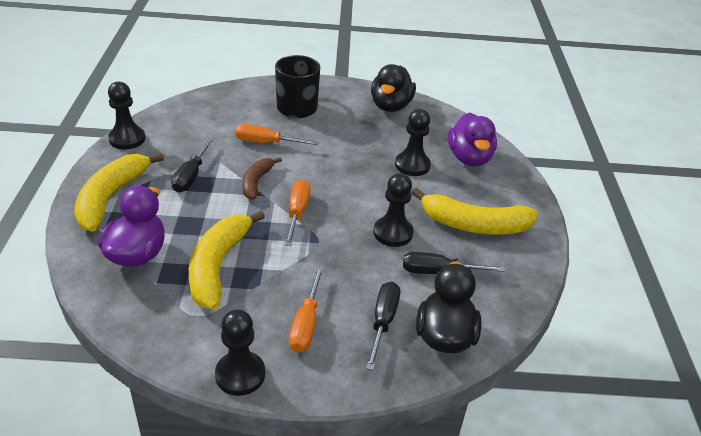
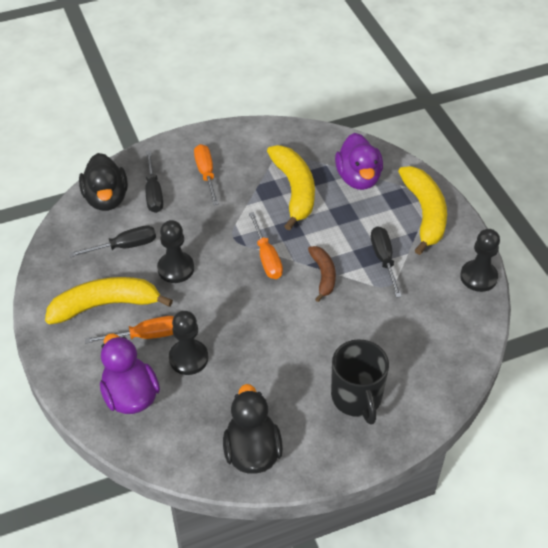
camera: 160 degrees right, 10 degrees up
black pawn [215,309,265,396] -> none
orange screwdriver [235,124,319,145] -> orange screwdriver moved to [85,316,174,344]

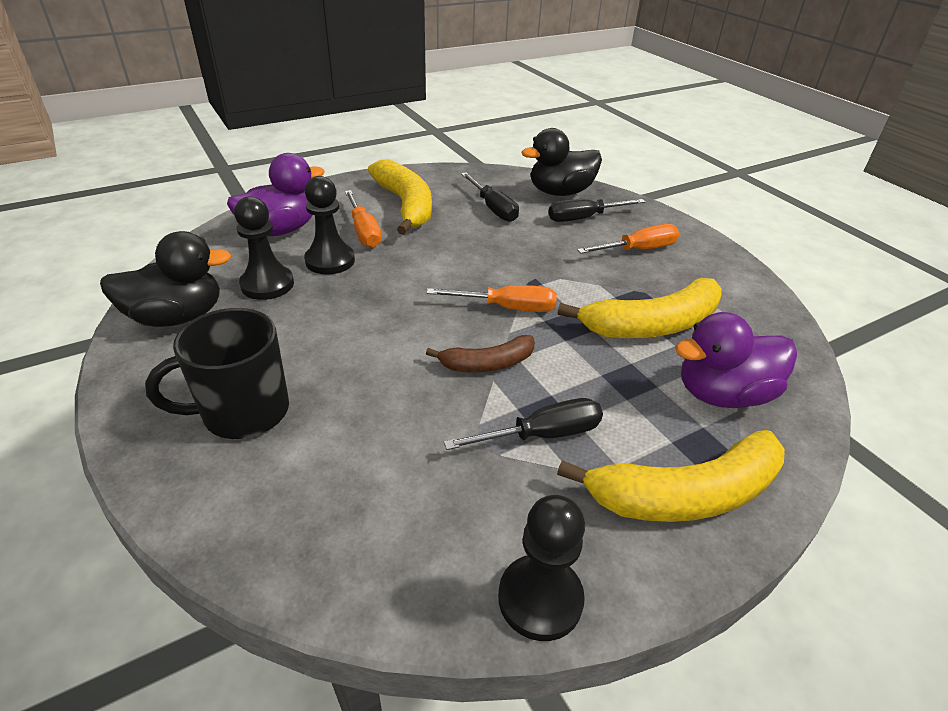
camera: 80 degrees right, 10 degrees down
black pawn [157,220,194,283] -> black pawn moved to [234,196,294,300]
orange screwdriver [249,212,283,279] -> orange screwdriver turned 150 degrees counterclockwise [427,285,557,312]

